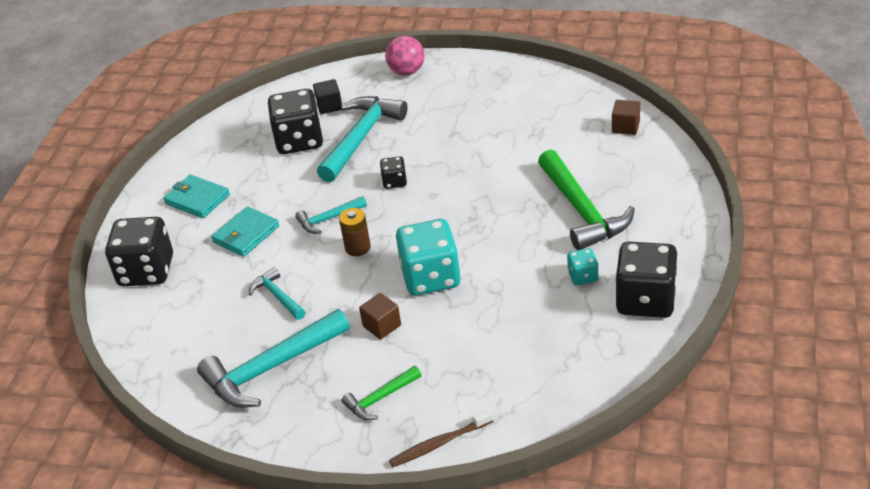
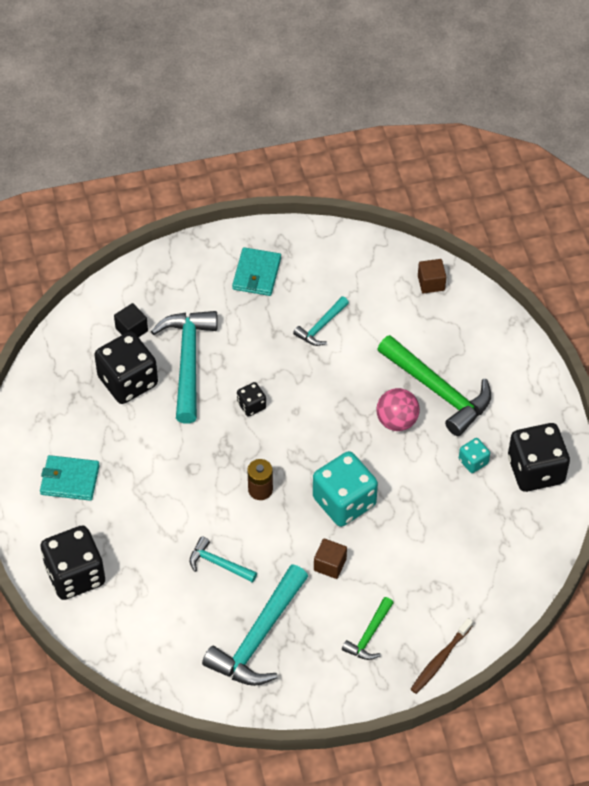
camera: 30 degrees left, 15 degrees up
turquoise wallet [211,206,279,257] -> turquoise wallet moved to [232,247,281,296]
turquoise hammer [295,196,367,234] -> turquoise hammer moved to [293,296,349,346]
pink ball [385,36,425,75] -> pink ball moved to [376,388,420,431]

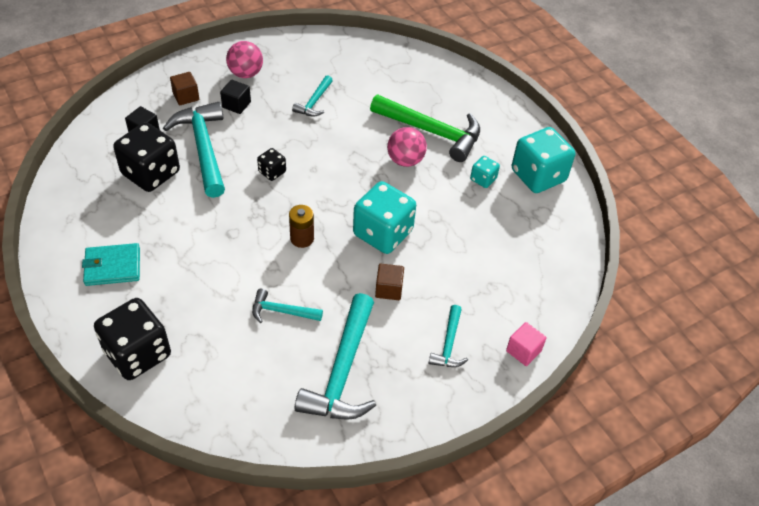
camera: 20 degrees left, 5 degrees down
turquoise wallet [232,247,281,296] -> pink ball [226,41,263,78]
green hammer [342,597,393,660] -> turquoise hammer [429,305,468,367]
brown toothbrush [410,618,473,694] -> pink cube [506,322,547,366]
brown cube [418,259,446,293] -> brown cube moved to [170,72,199,105]
black dice [508,423,570,492] -> turquoise dice [512,127,575,193]
none -> black cube [220,80,251,114]

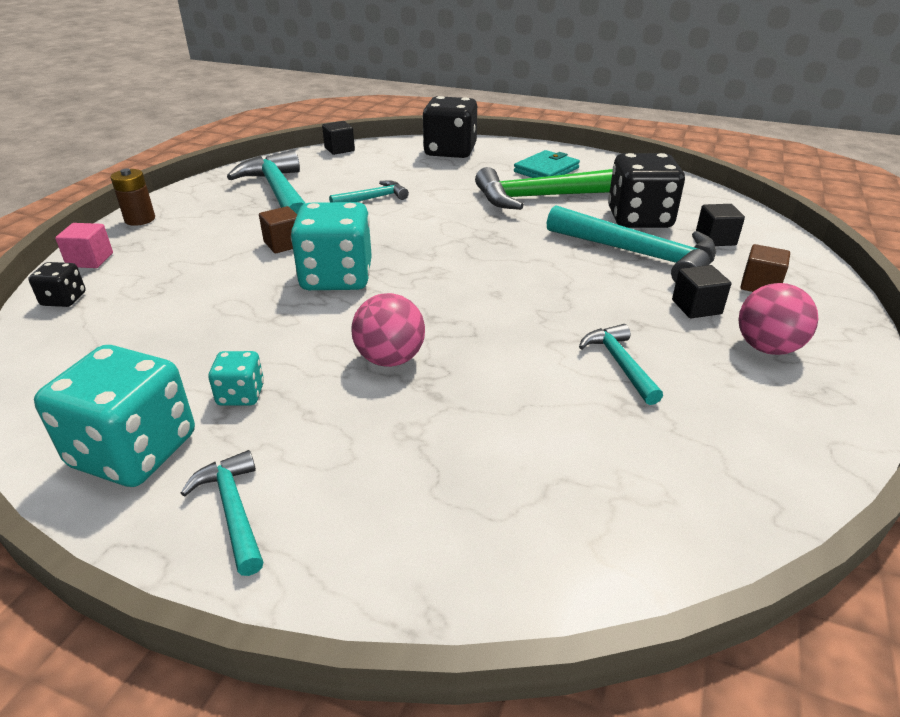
camera: 145 degrees right, 15 degrees down
black dice [257,148,286,181] -> black dice moved to [28,262,86,307]
brown battery [289,205,314,248] -> brown battery moved to [110,168,155,226]
green hammer [370,95,480,162] -> green hammer moved to [475,167,613,210]
turquoise hammer [429,305,468,367] -> turquoise hammer moved to [180,450,263,576]
none -> black cube [322,121,355,155]

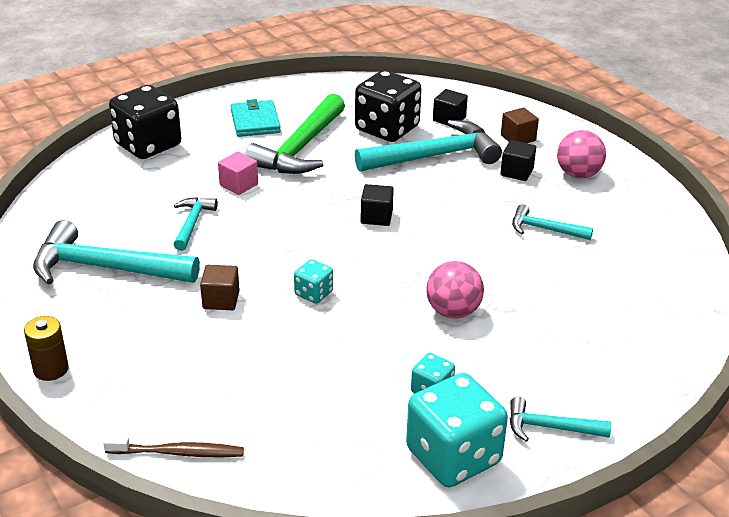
camera: 55 degrees left, 0 degrees up
black dice [28,262,86,307] -> brown toothbrush [103,436,244,457]
pink cube [55,223,113,268] -> pink cube moved to [218,152,258,195]
turquoise dice [291,202,372,290] -> turquoise dice [294,259,333,304], size x0.48
black cube [322,121,355,155] -> black cube moved to [361,184,394,226]

